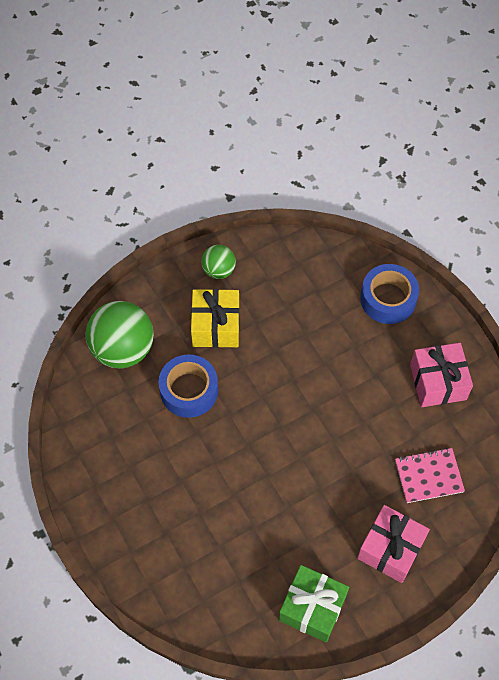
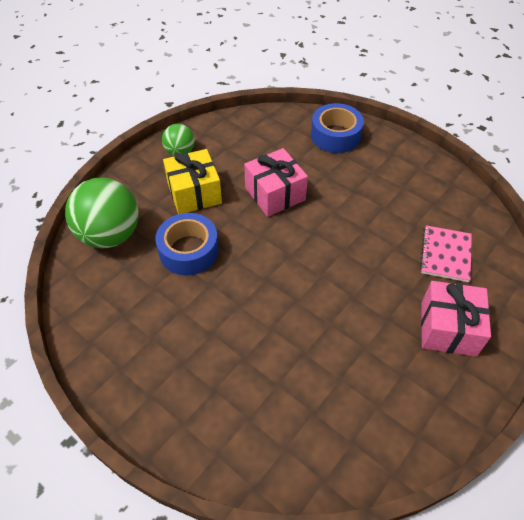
camera: 20 degrees left, 10 degrees down
green gift [279,565,349,643] -> none
pink notebook [395,448,465,503] -> pink notebook turned 45 degrees counterclockwise [420,225,472,282]
pink gift [410,343,473,407] -> pink gift moved to [244,148,308,217]

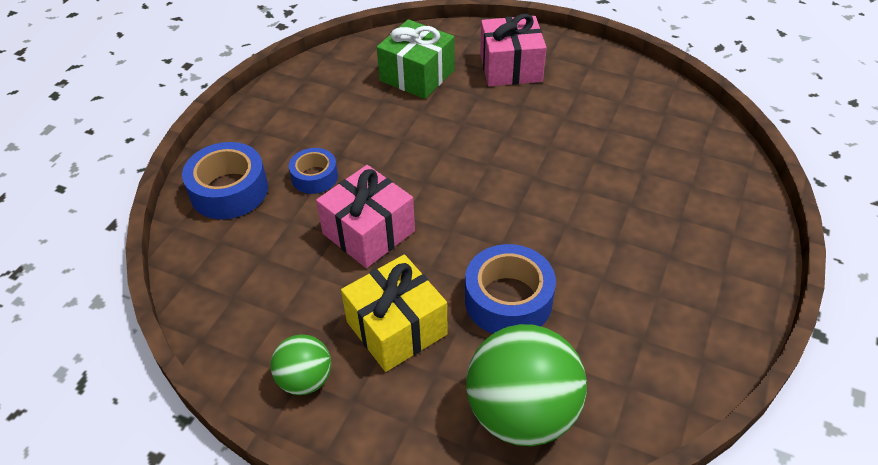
camera: 105 degrees left, 5 degrees down
pink notebook [420,225,472,282] -> green gift [377,19,455,99]
none -> blue tape [289,148,338,194]

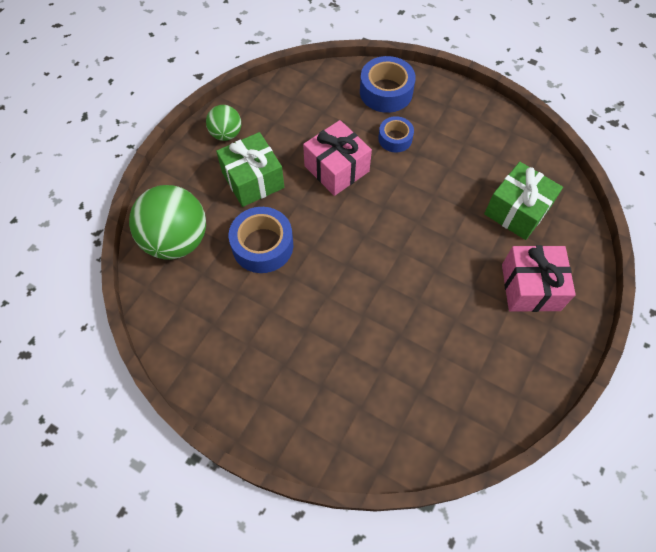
camera: 95 degrees right, 15 degrees up
yellow gift [341,254,448,372] -> green gift [216,132,284,207]

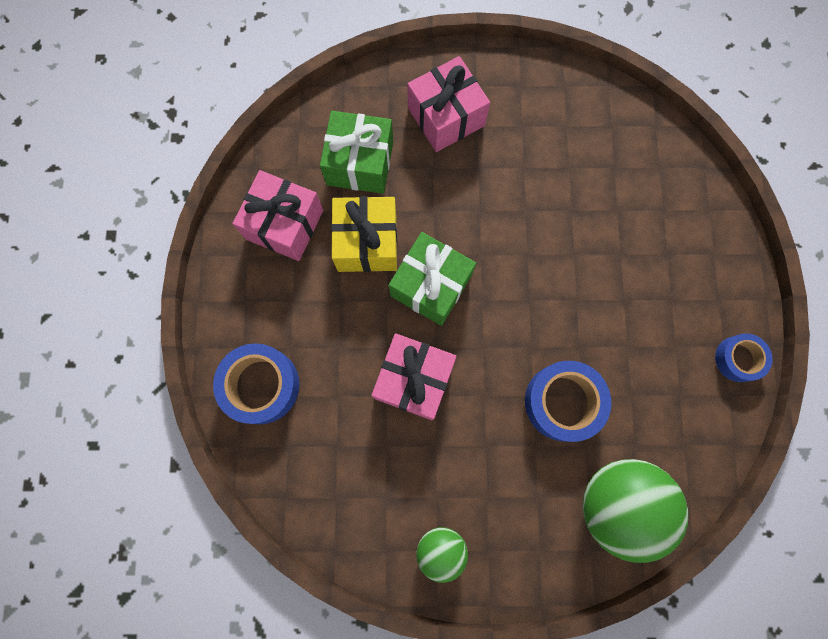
camera: 120 degrees left, 15 degrees up
green gift [216,132,284,207] -> green gift moved to [389,232,476,326]
blue tape [378,116,414,153] -> blue tape moved to [715,333,773,382]
none -> pink gift [232,170,323,261]
none -> yellow gift [331,196,397,272]

